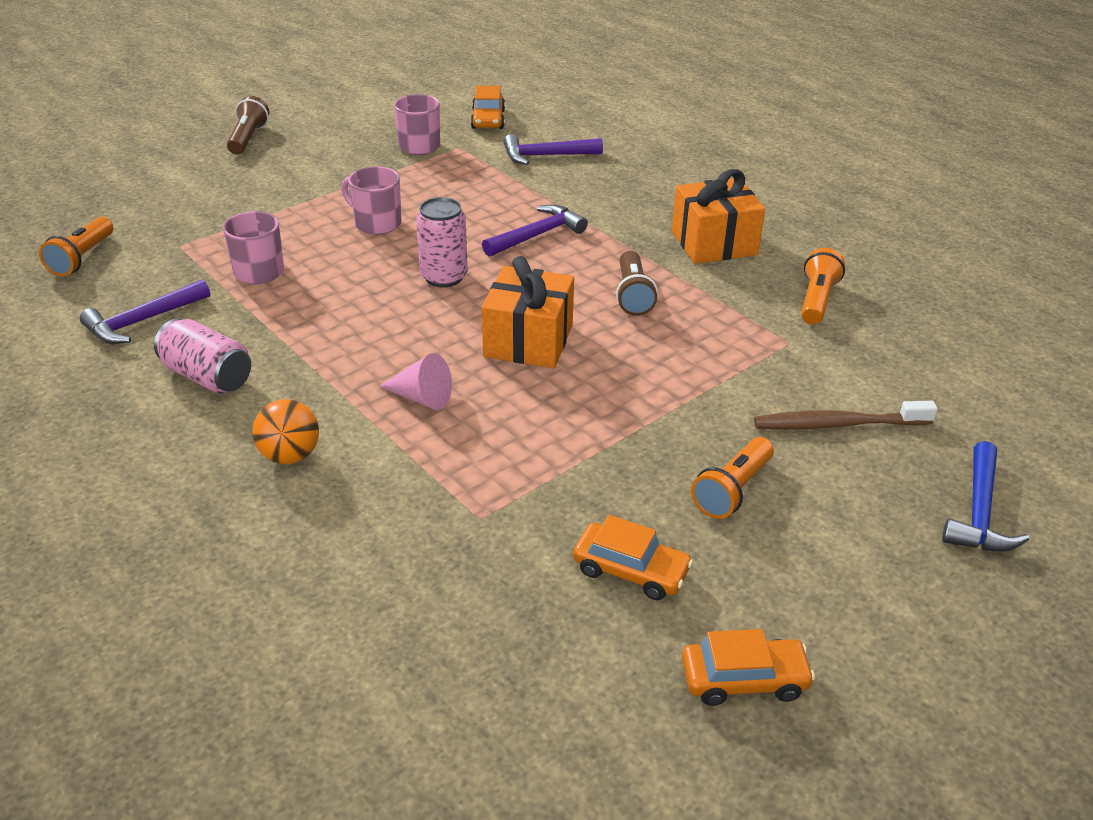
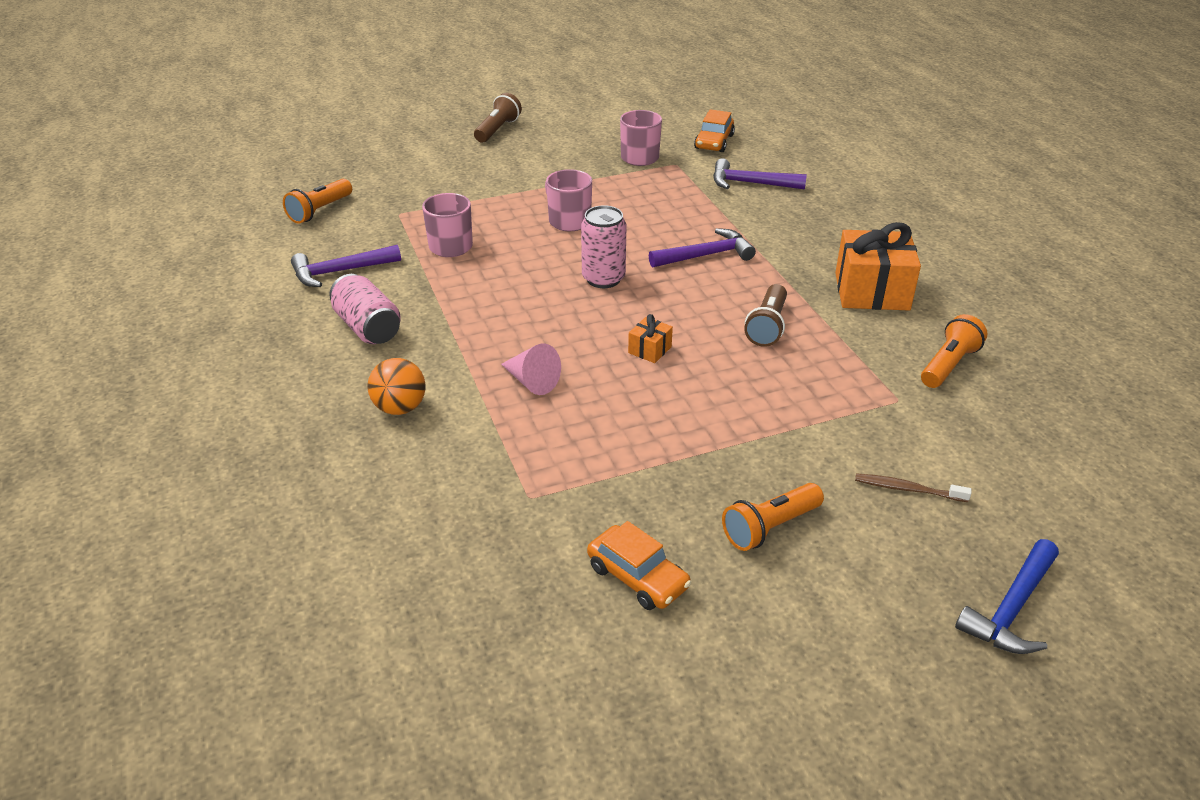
camera: 20 degrees right, 0 degrees up
orange gift [482,256,574,368] -> orange gift [628,314,673,363], size x0.46
orange car [682,629,815,706] -> none
brown toothbrush [754,401,938,430] -> brown toothbrush [855,474,971,502], size x0.62

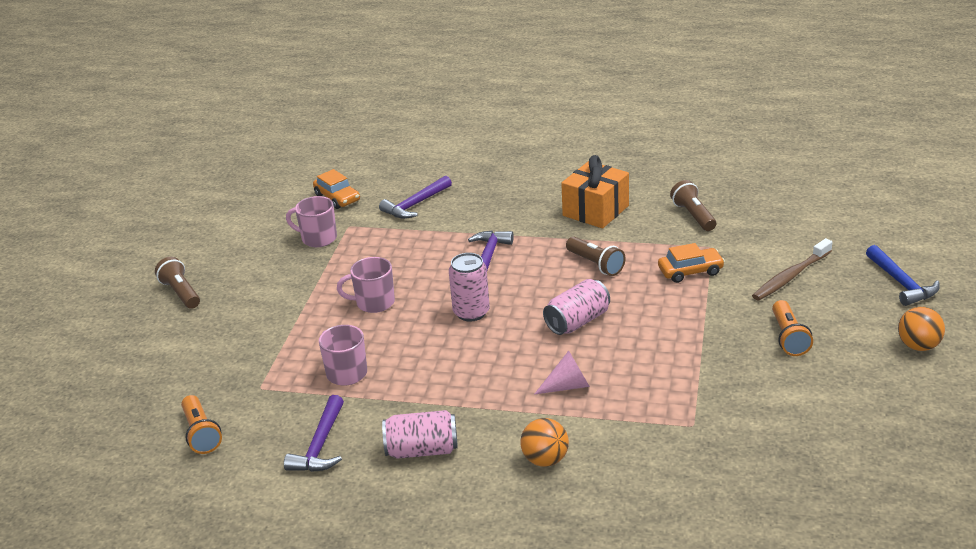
camera: 55 degrees left, 5 degrees down
orange car [587,521,691,610] -> orange car moved to [658,243,725,283]
orange gift [628,314,673,363] -> pink can [543,279,610,335]
brown toothbrush [855,474,971,502] -> brown toothbrush [752,238,832,301], size x1.62
orange flashlight [921,314,987,388] -> brown flashlight [670,180,716,231]
none -> orange ball [898,307,945,351]

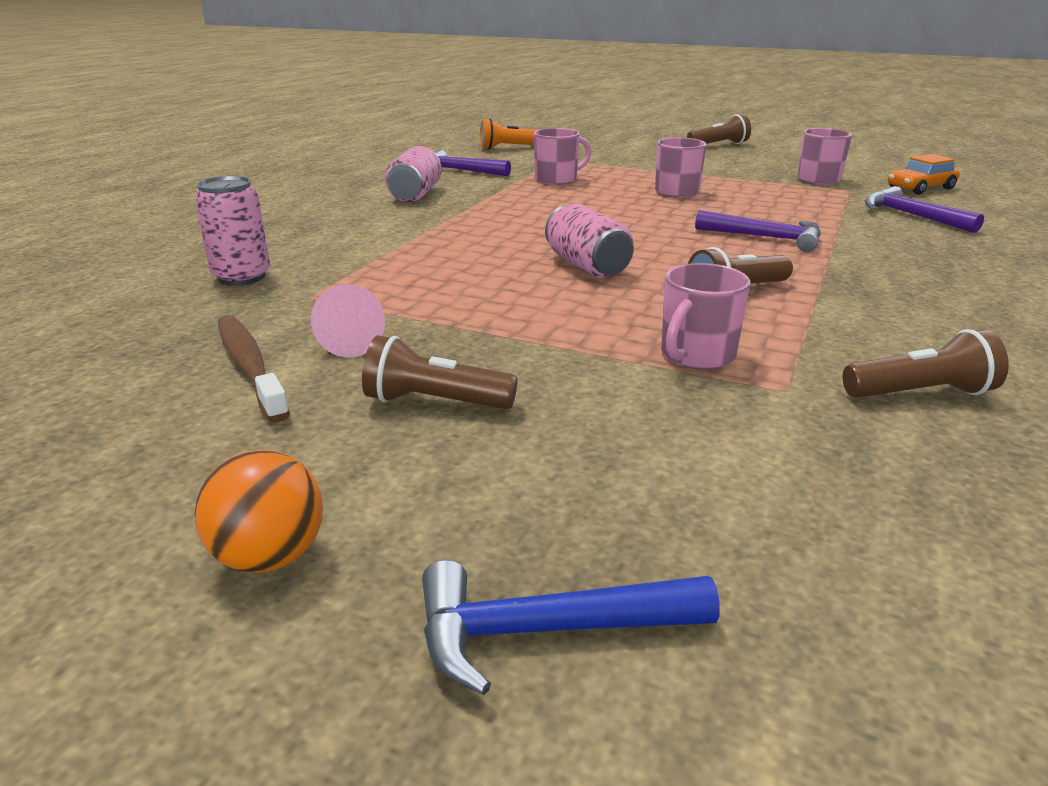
camera: 100 degrees right, 5 degrees down
pink can [449,253,490,322] -> pink can moved to [195,176,270,286]
orange ball [520,418,569,467] -> none
pink cone [534,351,590,395] -> pink cone moved to [311,284,385,357]
orange gift [561,155,629,228] -> none
orange car [658,243,725,283] -> pink mug [661,263,751,370]
brown toothbrush [752,238,832,301] -> brown toothbrush moved to [218,315,290,422]
orange flashlight [772,300,813,356] -> brown flashlight [362,335,518,409]

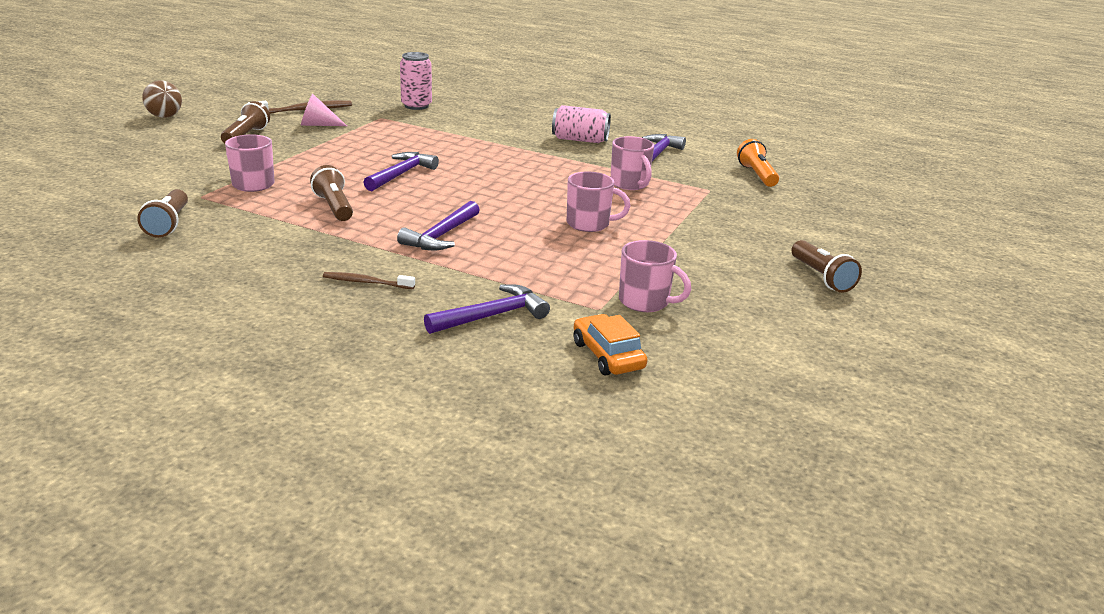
camera: 90 degrees right, 0 degrees up
orange ball [195,450,323,573] -> brown ball [142,80,182,118]
blue hammer [422,560,720,695] -> none
pink can [545,204,634,278] -> purple hammer [363,152,439,191]
none -> brown toothbrush [323,272,415,289]

